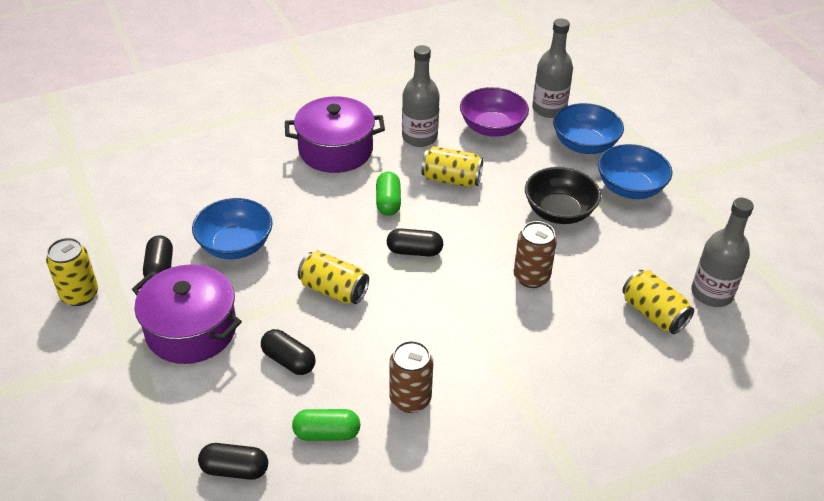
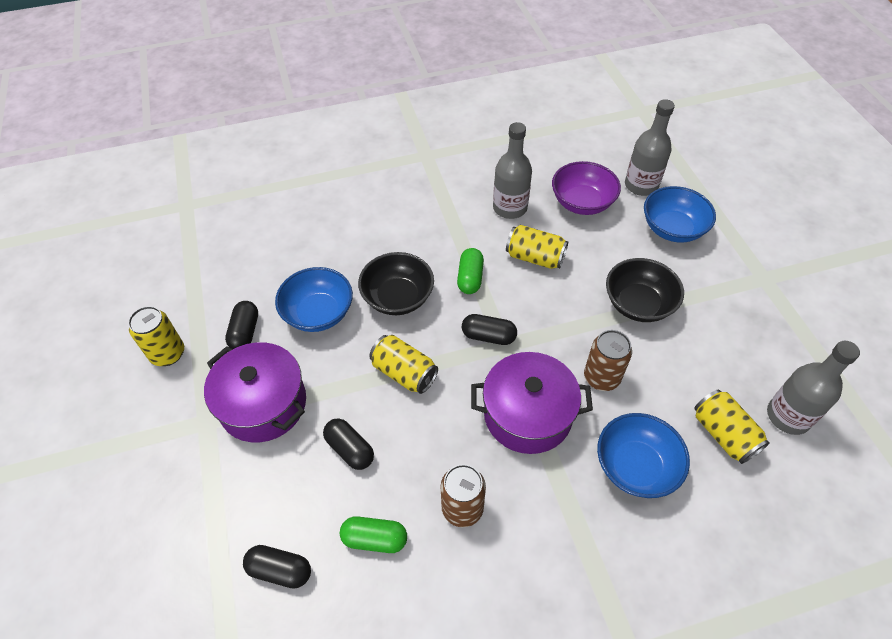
camera: 10 degrees right, 10 degrees up
purple pot [285,96,385,173] -> purple pot moved to [471,352,593,454]
blue bowl [598,144,672,199] -> blue bowl moved to [597,413,690,498]
none -> black bowl [358,252,434,315]

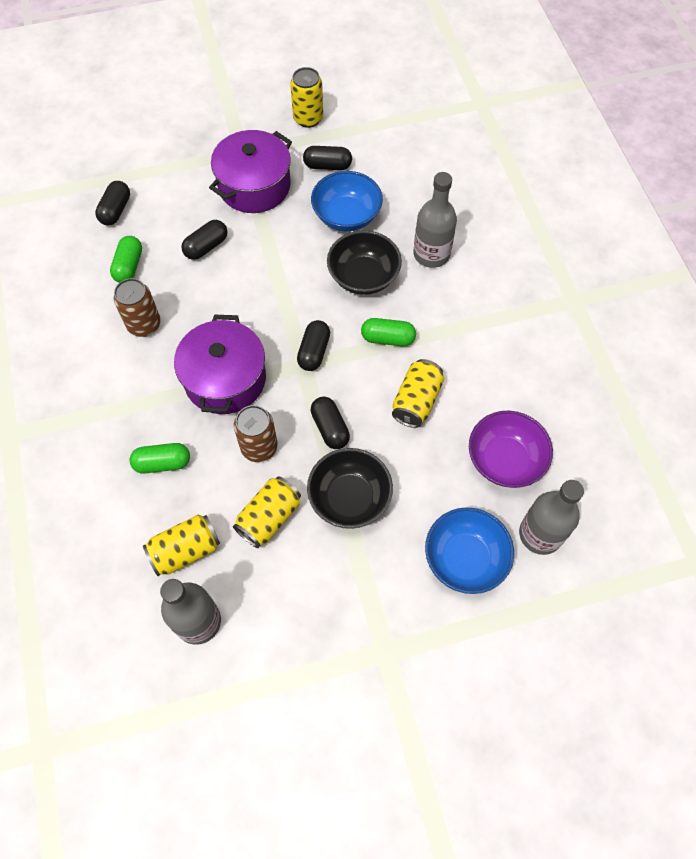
camera: 90 degrees right, 10 degrees up
yellow can [369,335,438,394] -> yellow can moved to [233,476,301,548]
grey bottle [493,122,532,219] -> grey bottle moved to [413,172,457,268]
blue bowl [597,413,690,498] -> green capsule [130,443,190,474]
none -> black capsule [311,397,350,449]

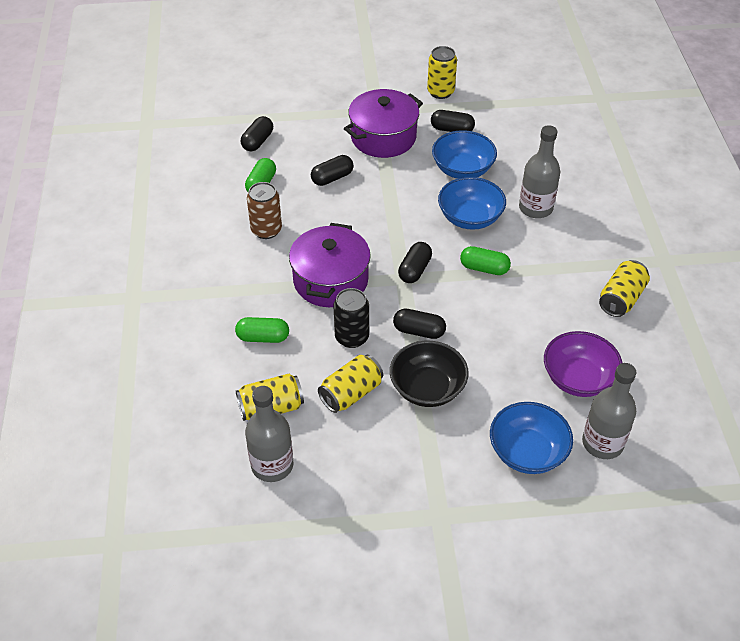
camera: 10 degrees right, 15 degrees down
brown can [234,405,278,462] -> black can [333,288,369,348]
black capsule [311,397,350,449] -> black capsule turned 60 degrees counterclockwise [393,309,446,339]
black bowl [327,230,402,295] -> blue bowl [438,177,506,230]
yellow can [392,359,444,428] -> yellow can moved to [599,260,650,317]

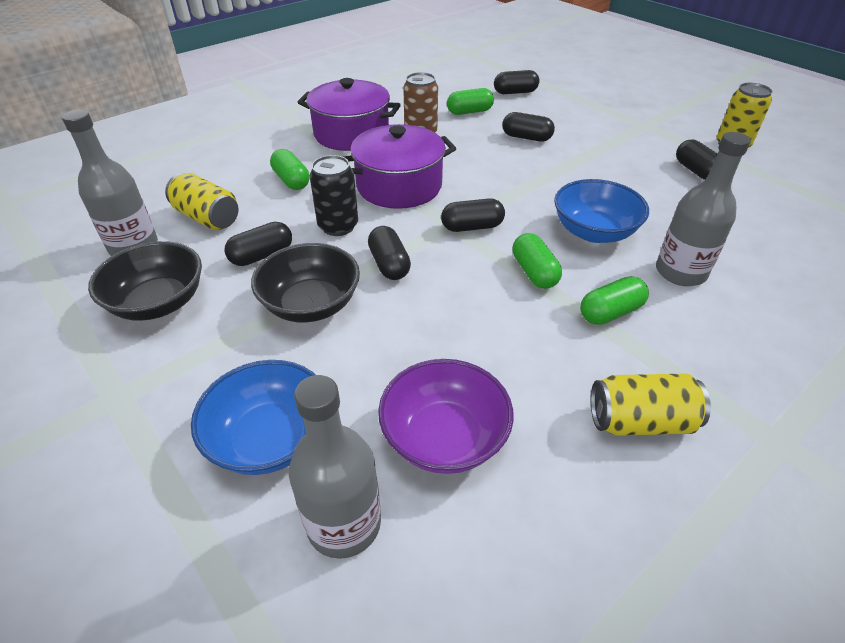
camera: 55 degrees right, 5 degrees down
yellow can [318,355,383,413] -> black capsule [225,222,292,266]
purple pot [344,89,423,158] -> purple pot moved to [298,78,401,151]
blue bowl [432,130,497,179] -> none
none -> black bowl [88,241,202,321]
none -> green capsule [580,276,649,325]

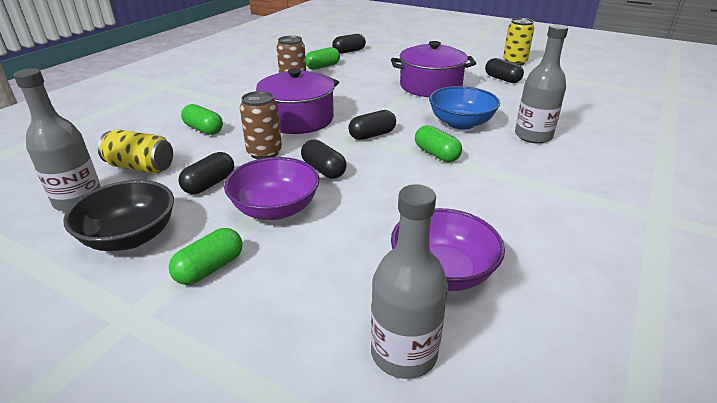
camera: 20 degrees left, 10 degrees down
blue bowl [191,360,315,475] -> none
black bowl [251,243,360,322] -> purple bowl [224,157,319,220]
purple pot [298,78,401,151] -> purple pot moved to [391,41,476,97]
black can [310,155,358,236] -> brown can [240,91,282,159]
black capsule [502,112,555,142] -> none
green capsule [580,276,649,325] -> green capsule moved to [169,228,243,285]
yellow can [591,373,711,436] -> none

